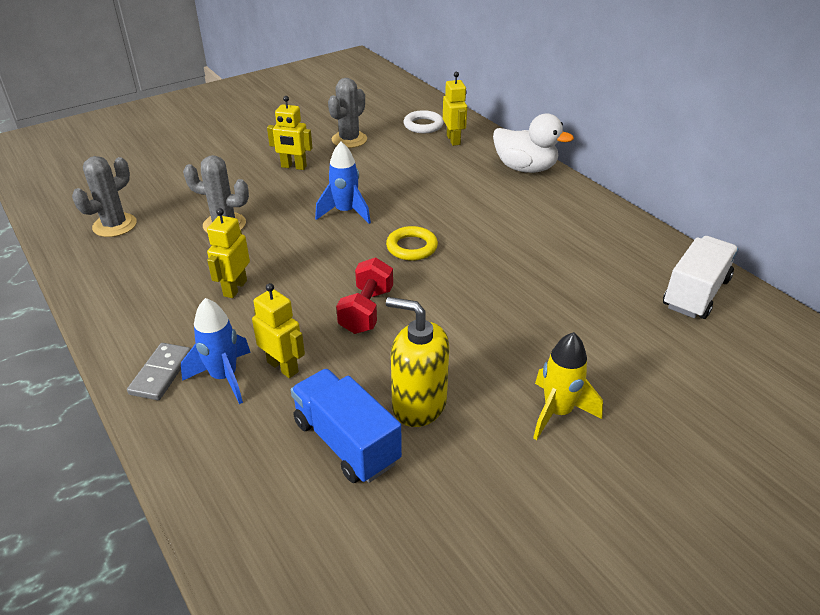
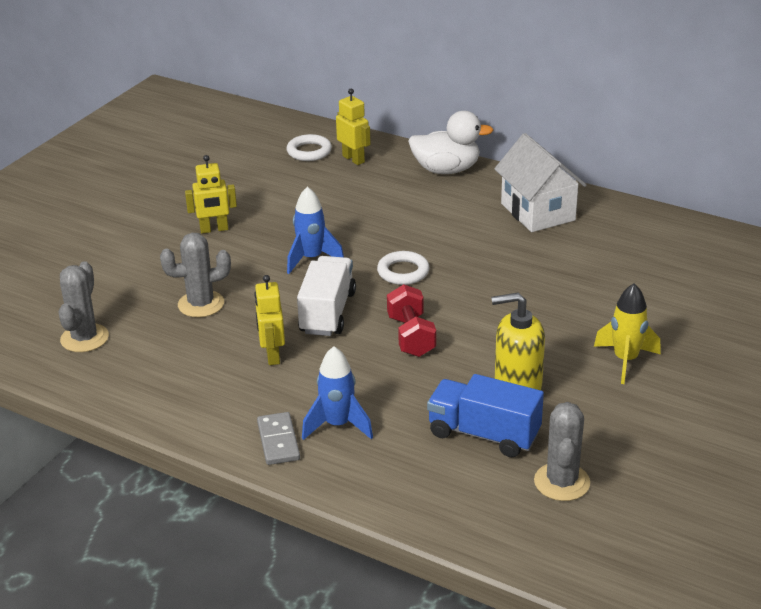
camera: 25 degrees left, 5 degrees down
yellow robot [252,283,305,378] -> none
grey cactus [328,78,367,148] -> grey cactus moved to [534,402,590,501]
yellow ring [386,226,438,261] -> white ring [377,251,429,285]
white truck [663,236,738,319] -> white truck moved to [297,256,356,336]
none -> white house [494,133,587,232]

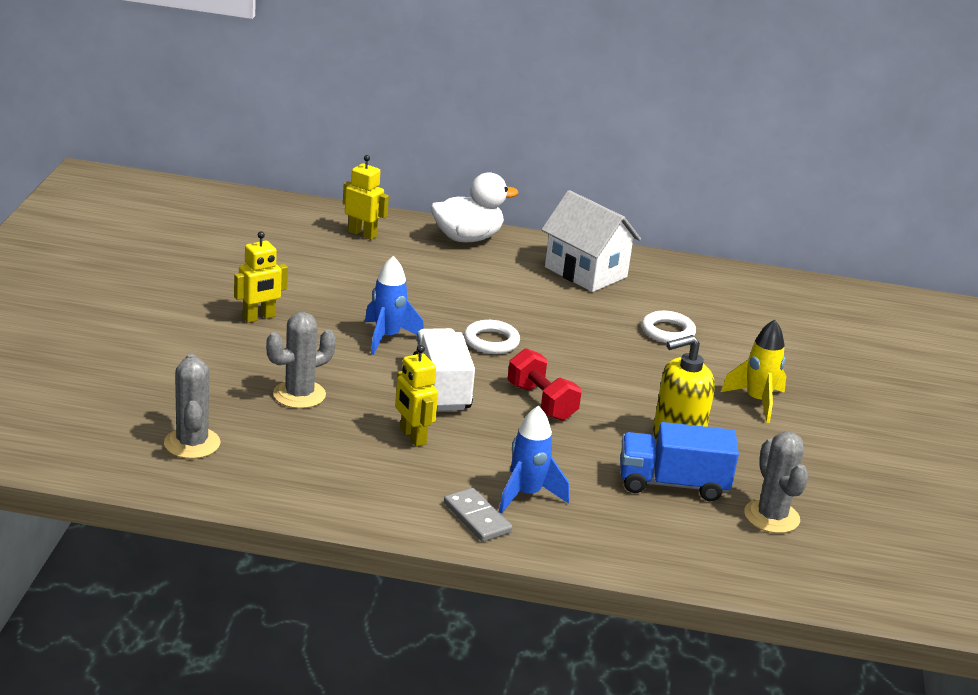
camera: 25 degrees left, 5 degrees down
white ring [287,134,332,161] -> white ring moved to [642,311,696,343]

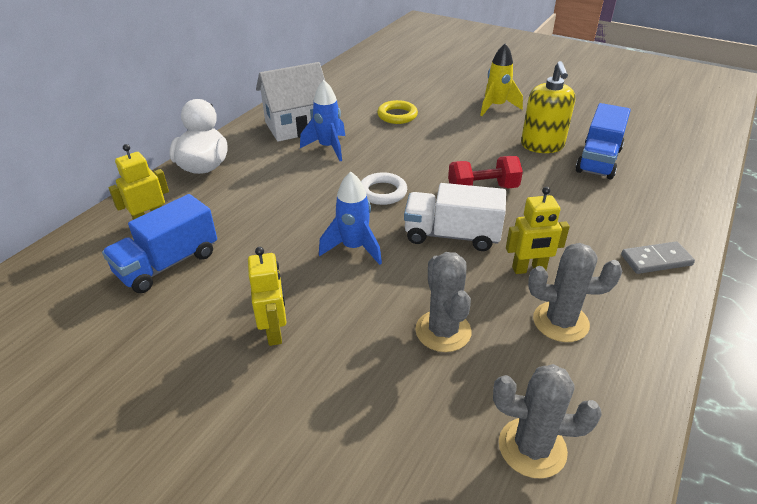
camera: 65 degrees left, 10 degrees up
blue rocket [499,406,569,513] -> blue rocket moved to [300,80,345,161]
white ring [642,311,696,343] -> yellow ring [377,100,418,124]
grey cactus [744,431,809,533] -> grey cactus moved to [528,243,623,342]
none -> blue truck [102,194,217,293]

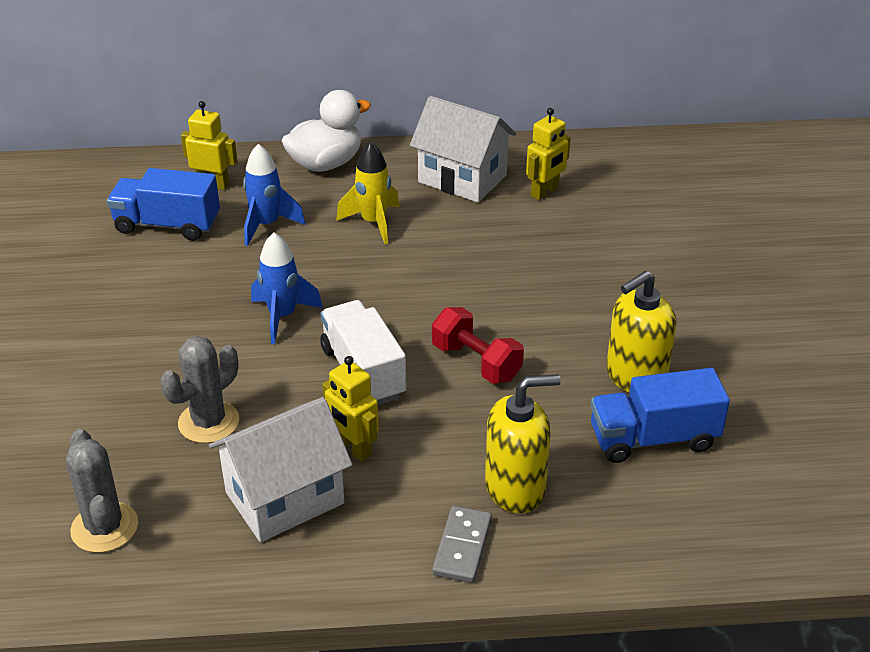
camera: 55 degrees right, 0 degrees up
yellow robot [248,247,286,346] -> yellow robot moved to [526,108,570,200]
blue rocket [300,80,345,161] -> blue rocket moved to [243,144,305,246]
white ring [361,172,407,205] -> none
yellow ring [377,100,418,124] -> none
yellow rocket [480,43,523,116] -> yellow rocket moved to [336,142,400,245]
grey cactus [528,243,623,342] -> white house [209,397,352,542]
grey domino [621,241,695,274] -> grey domino turned 60 degrees clockwise [432,506,492,583]
none -> yellow soap dispenser [485,375,561,514]

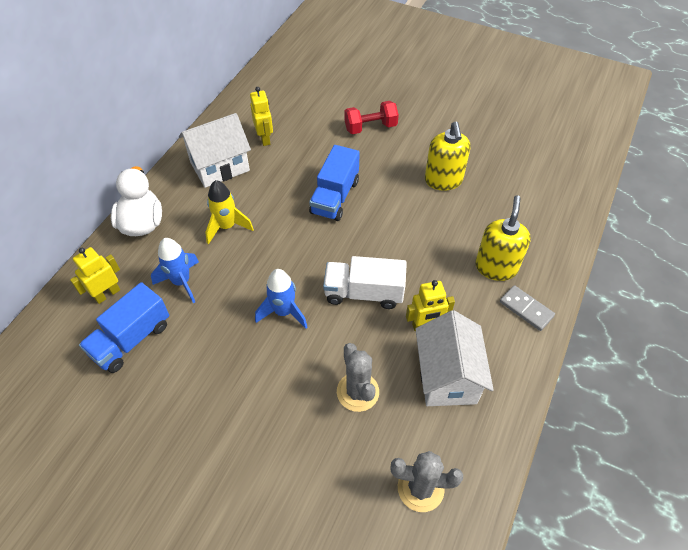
camera: 60 degrees left, 15 degrees up
red dumbbell [432,307,524,384] -> red dumbbell moved to [344,101,399,134]
blue truck [590,368,730,463] -> blue truck moved to [309,145,360,221]

